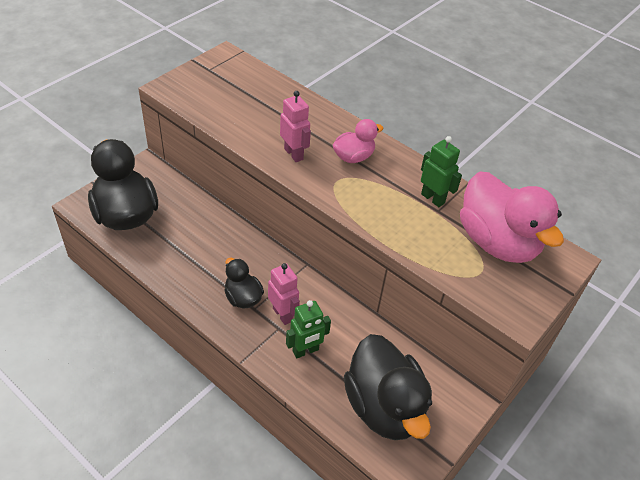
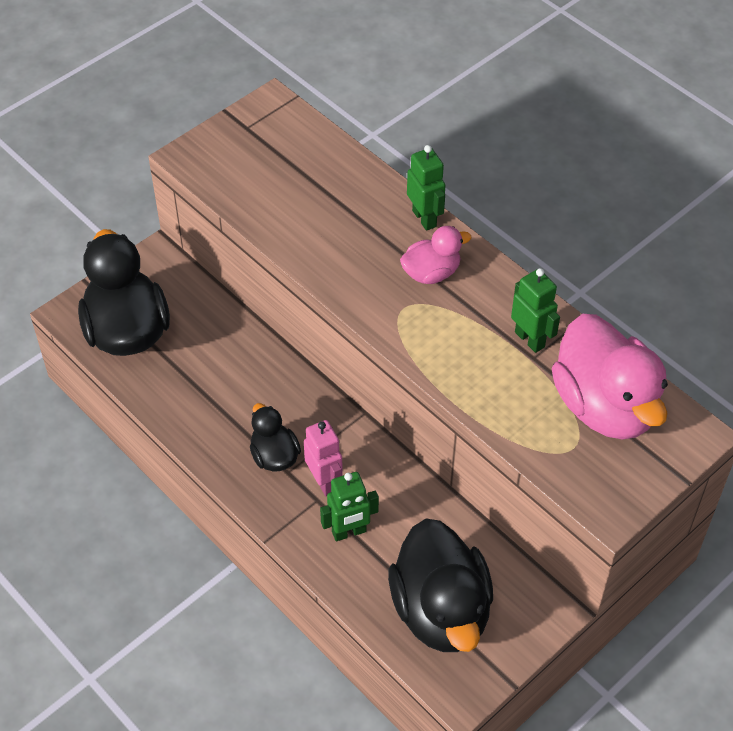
camera: 10 degrees right, 5 degrees up
pink robot [280,91,311,162] -> none
none -> green robot [407,145,445,231]

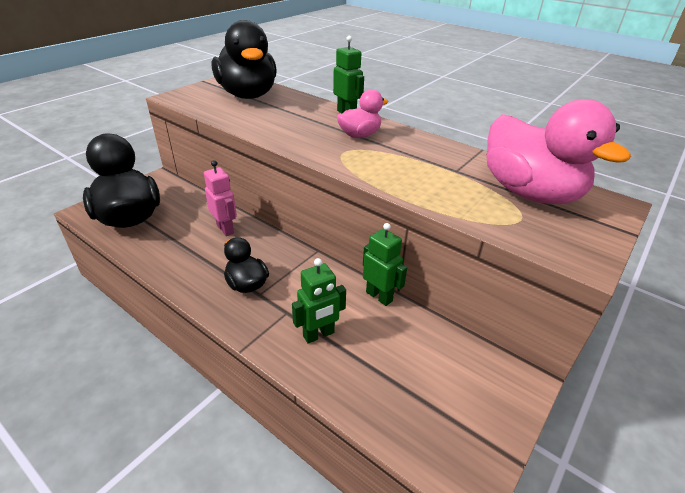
camera: 10 degrees left, 15 degrees down
pink robot [304,420,343,496] -> pink robot moved to [204,160,237,236]
black duck [388,518,493,652] -> black duck moved to [212,20,277,99]
green robot [511,268,560,353] -> green robot moved to [363,223,407,306]

